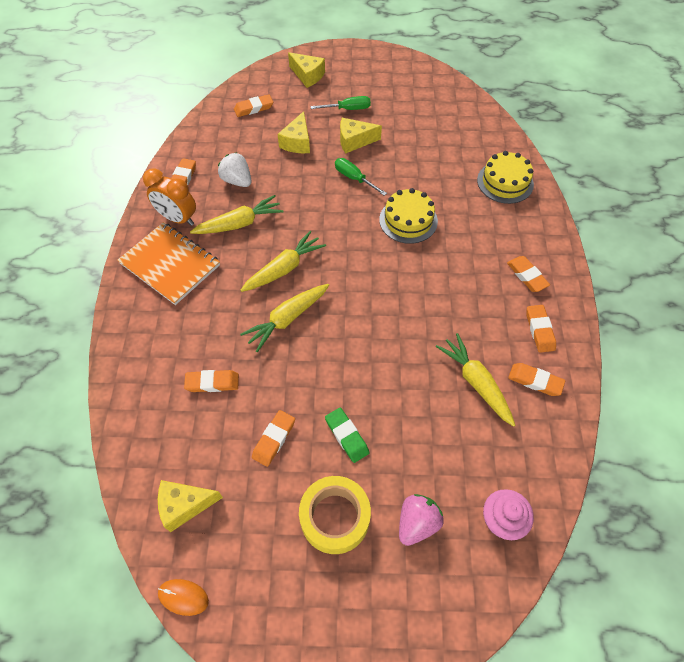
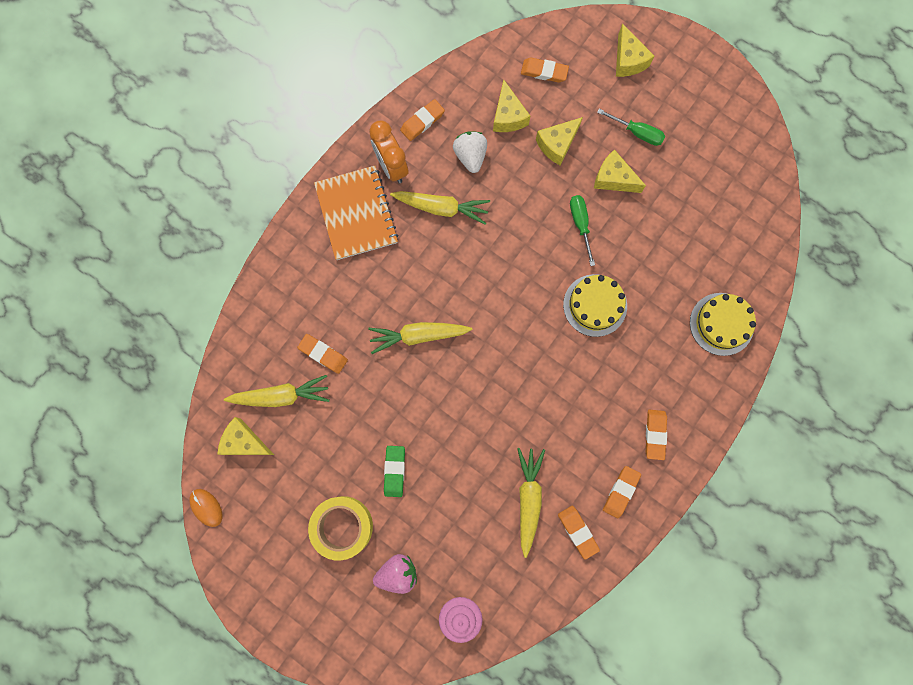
camera: 35 degrees right, 20 degrees up
yellow carrot [240,231,326,292] -> yellow carrot moved to [224,375,330,407]
orange eraser [252,410,295,467] -> none
none -> yellow cheese [493,79,531,132]

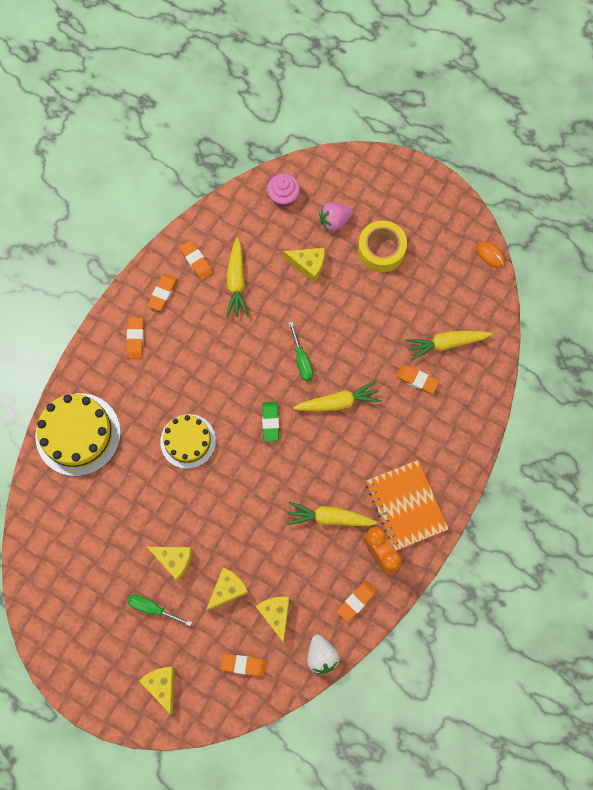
camera: 175 degrees right, 5 degrees down
yellow cheese [217,417,274,455] -> yellow cheese moved to [283,248,325,283]
green eraser [384,446,405,497] -> green eraser moved to [262,402,279,441]
white strawberry [453,131,487,173] -> white strawberry moved to [307,635,340,674]
green screwdriver [570,195,595,266] -> green screwdriver moved to [288,321,313,381]
yellow cake [690,293,756,356] -> yellow cake [35,393,121,476], size x1.53

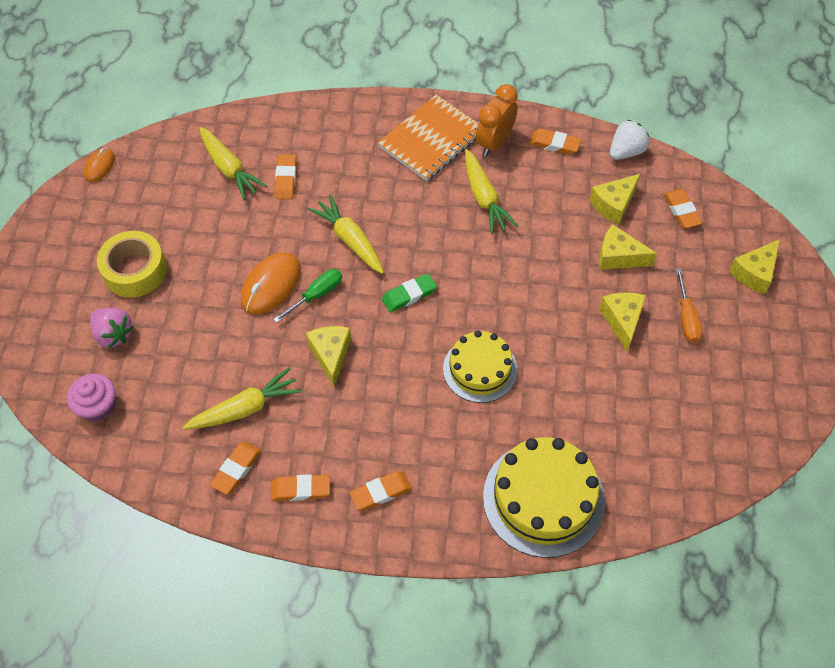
camera: 115 degrees left, 15 degrees down
green screwdriver [128,594,192,626] -> orange screwdriver [676,269,702,343]
yellow cheese [283,248,325,283] -> yellow cheese moved to [306,326,351,388]
none -> orange mouse [241,253,301,315]

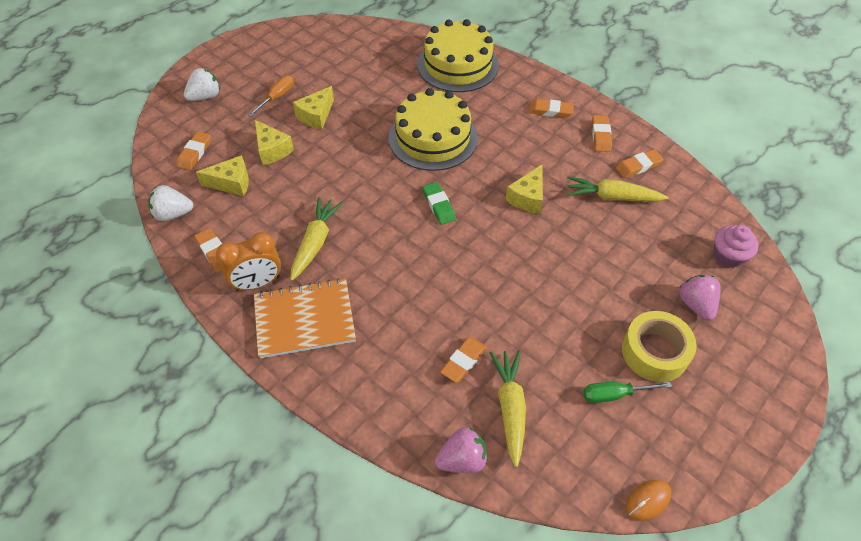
camera: 145 degrees left, 5 degrees down
orange mouse [241,253,301,315] -> none
orange eraser [271,474,330,501] -> orange eraser turned 60 degrees clockwise [592,115,612,152]
green screwdriver [273,269,342,323] -> green screwdriver moved to [583,382,672,403]
yellow carrot [308,194,384,274] -> none
green eraser [382,273,437,312] -> green eraser turned 60 degrees clockwise [423,182,456,225]
yellow cake [443,330,518,403] -> yellow cake [389,88,478,171], size x1.53
yellow cheese [729,239,780,295] -> white strawberry [184,68,220,101]
none -> pink strawberry [435,427,488,473]

